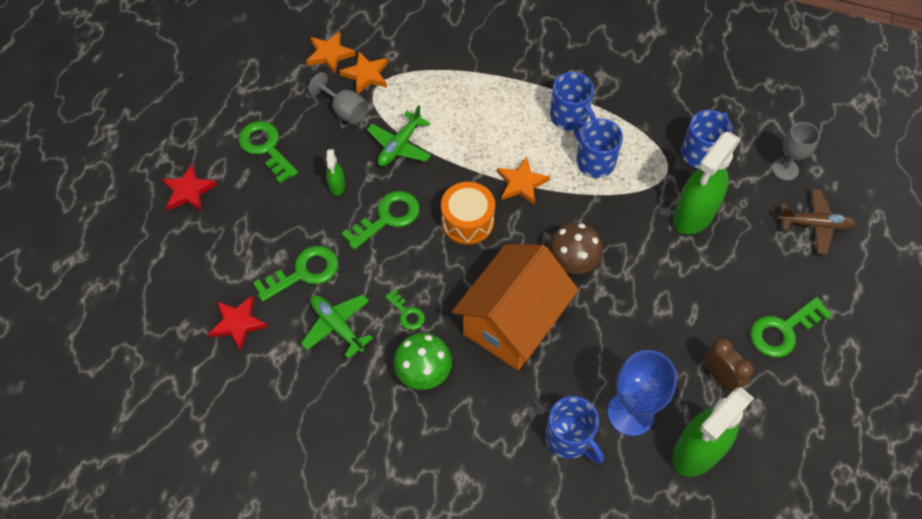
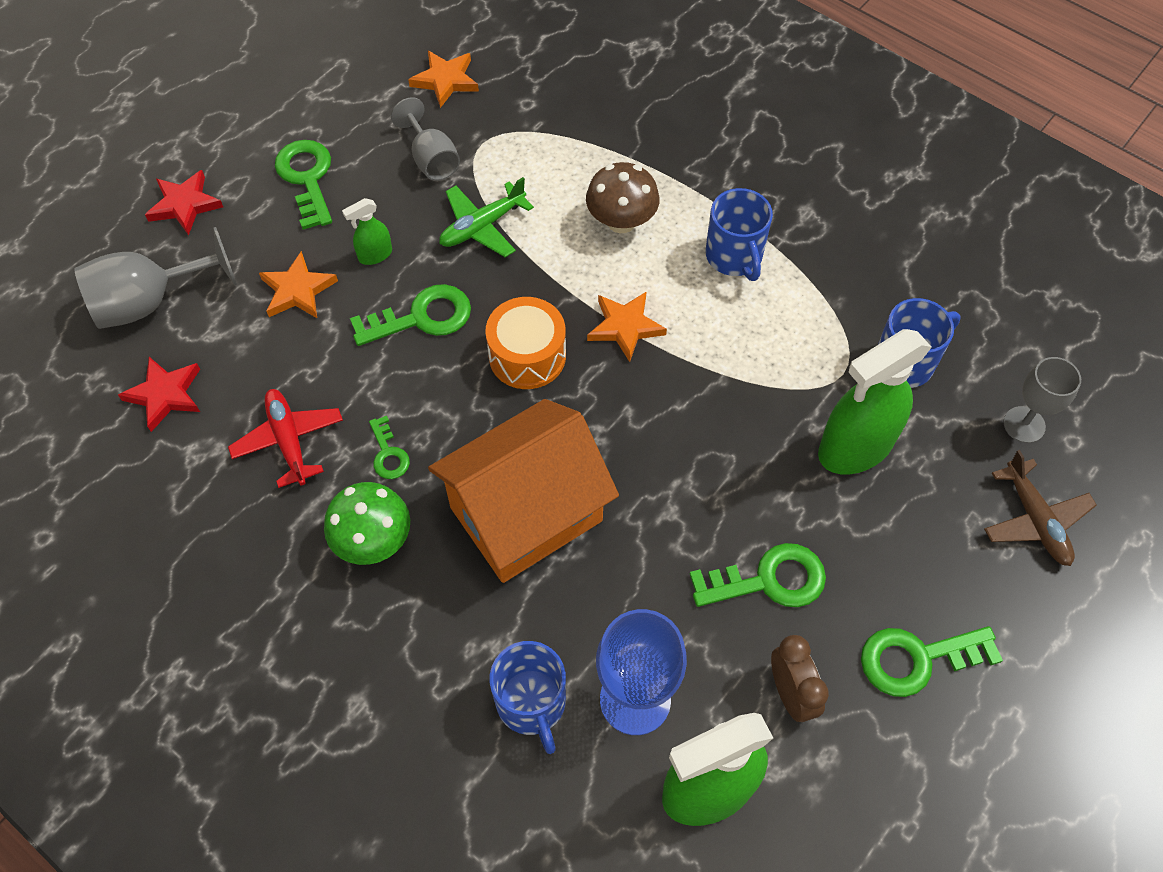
camera: 20 degrees right, 0 degrees up
green key [253,246,338,302] -> green key moved to [690,543,826,607]
green plane [301,294,373,359] -> red plane [228,389,343,488]
green spray bottle [326,149,345,196] -> green spray bottle turned 45 degrees clockwise [342,198,392,265]
orange star [340,52,388,94] -> orange star moved to [259,251,338,318]
brown mushroom [548,222,603,274] -> brown mushroom moved to [586,162,660,233]
blue mug [573,118,623,178] -> none
brown plane [778,189,856,255] -> brown plane turned 45 degrees clockwise [984,450,1097,566]
none -> grey goblet [74,227,237,329]

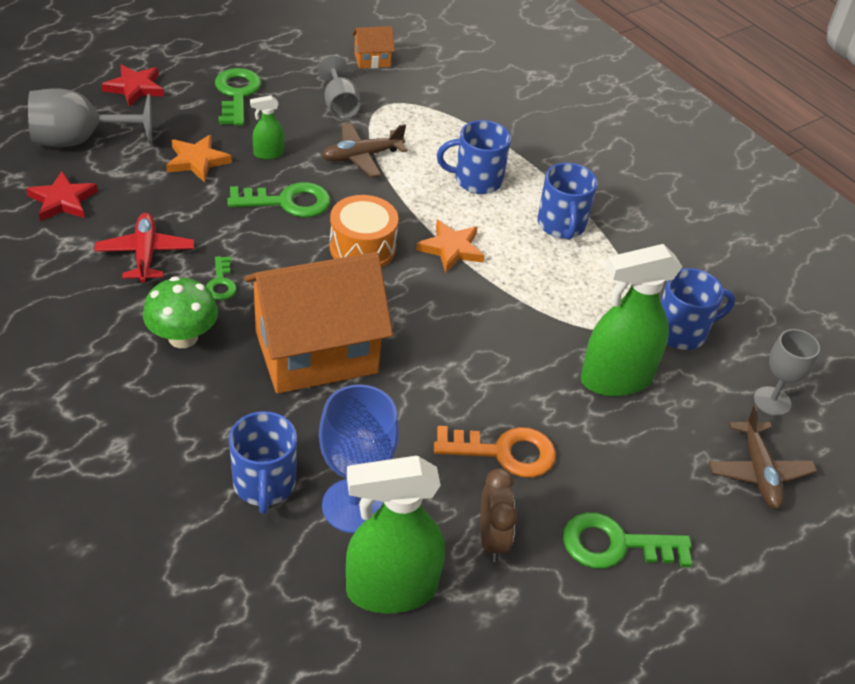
camera: 10 degrees right, 15 degrees down
orange star [408,51,479,108] -> orange house [352,26,395,69]
green plane [439,177,534,257] -> brown plane [322,123,408,178]
brown mushroom [586,162,660,233] -> blue mug [437,120,511,194]
green key [690,543,826,607] -> orange key [434,426,556,478]

